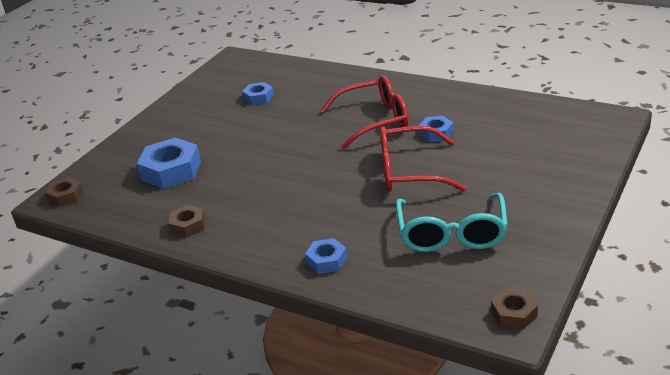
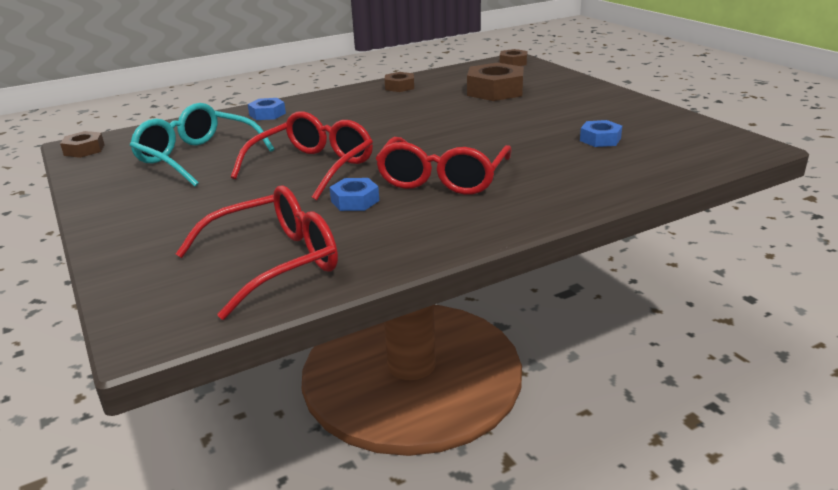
camera: 120 degrees right, 5 degrees down
blue nut [137,138,201,189] -> brown nut [467,63,524,101]
none -> red glasses [176,185,338,320]

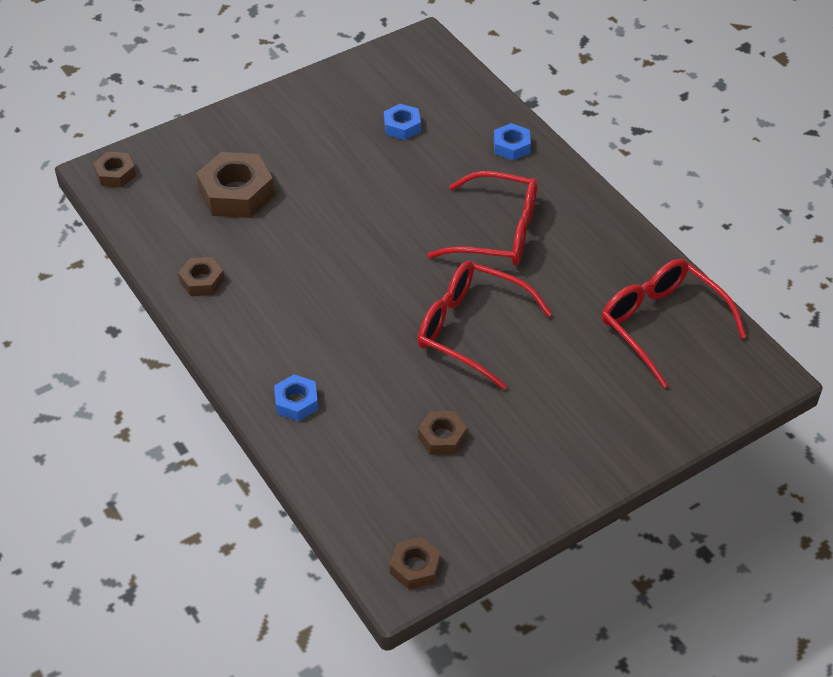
camera: 95 degrees left, 20 degrees up
turquoise glasses [130,103,275,187] -> brown nut [418,411,467,455]
blue nut [330,178,379,211] -> blue nut moved to [494,123,531,160]

